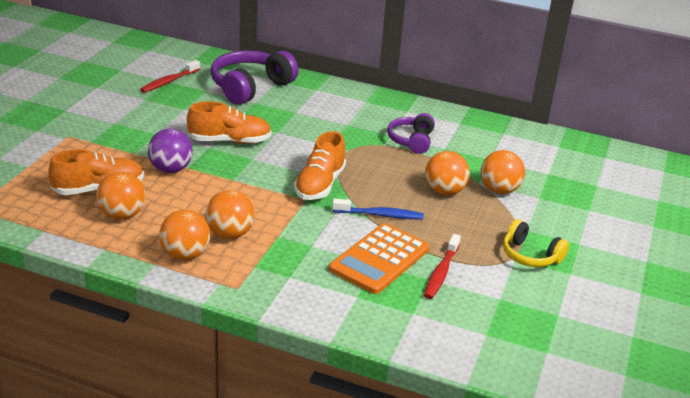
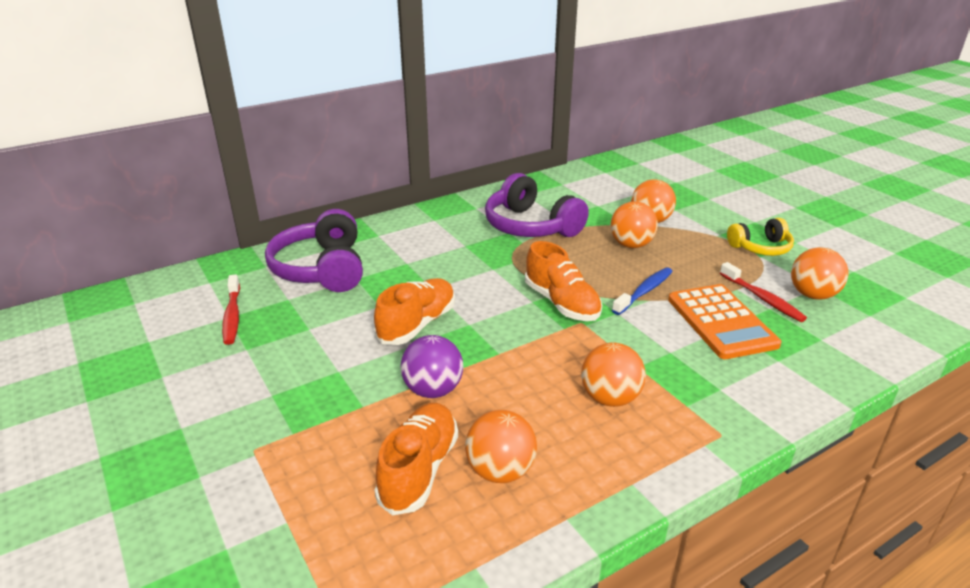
camera: 50 degrees left, 0 degrees up
orange ball [159,210,210,260] -> orange ball moved to [791,247,848,300]
purple headphones [387,113,435,154] -> purple headphones [485,173,589,237], size x1.69

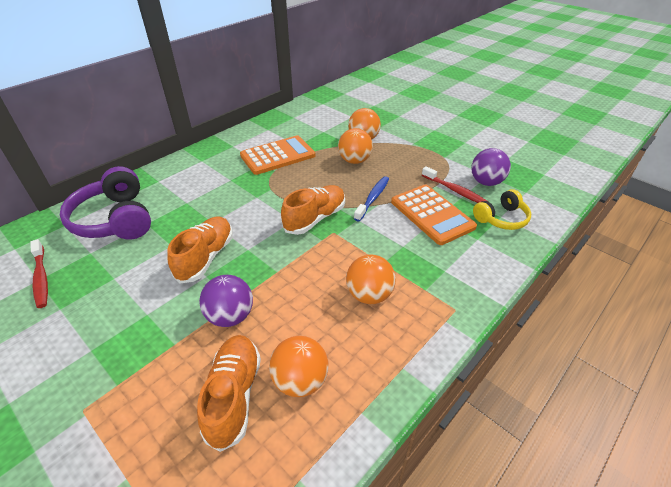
camera: 15 degrees left, 10 degrees up
purple headphones [485,173,589,237] -> orange calculator [240,135,316,175]
orange shoe [525,241,602,321] -> orange shoe turned 90 degrees counterclockwise [281,185,345,235]
yellow headphones [727,218,794,256] -> yellow headphones moved to [473,189,531,230]
orange ball [791,247,848,300] -> purple ball [471,148,511,186]

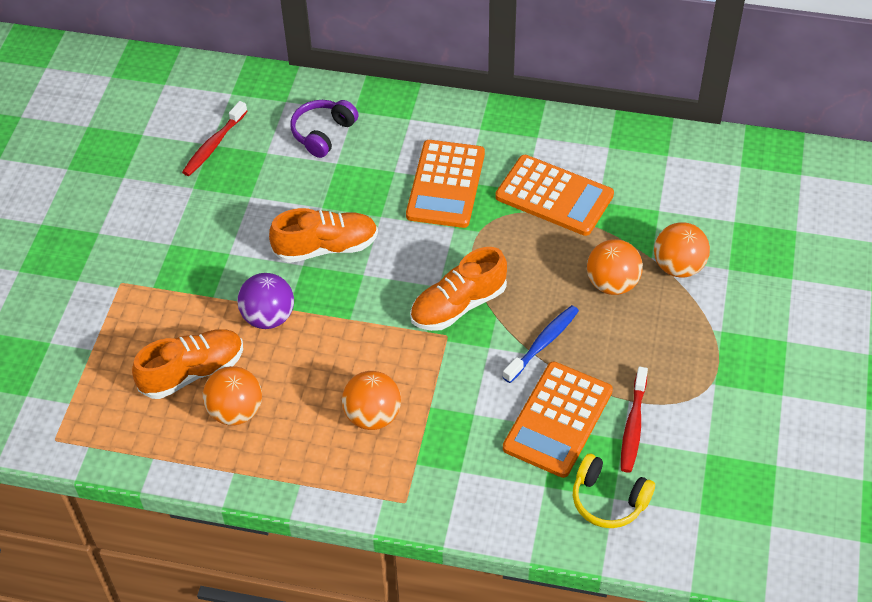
camera: 60 degrees right, 10 degrees up
purple headphones [60,166,151,240] -> purple headphones [290,100,359,158], size x0.59
orange shoe [281,185,345,235] -> orange shoe turned 135 degrees clockwise [410,247,507,331]
blue toothbrush [354,176,389,222] -> blue toothbrush turned 45 degrees counterclockwise [503,305,579,383]
purple ball [471,148,511,186] -> none
none -> orange calculator [406,140,485,228]

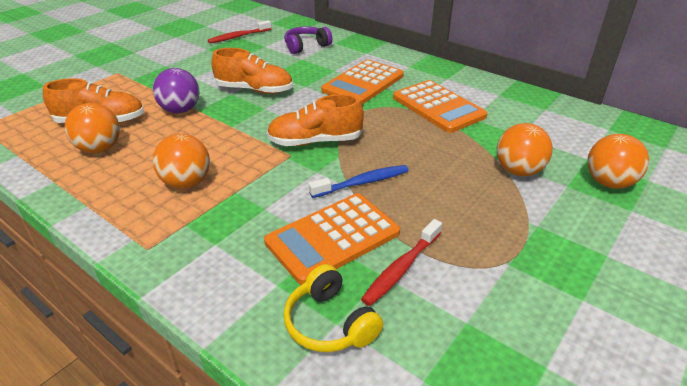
camera: 25 degrees right, 15 degrees down
orange ball [587,239,643,295] -> orange ball moved to [587,134,649,189]

